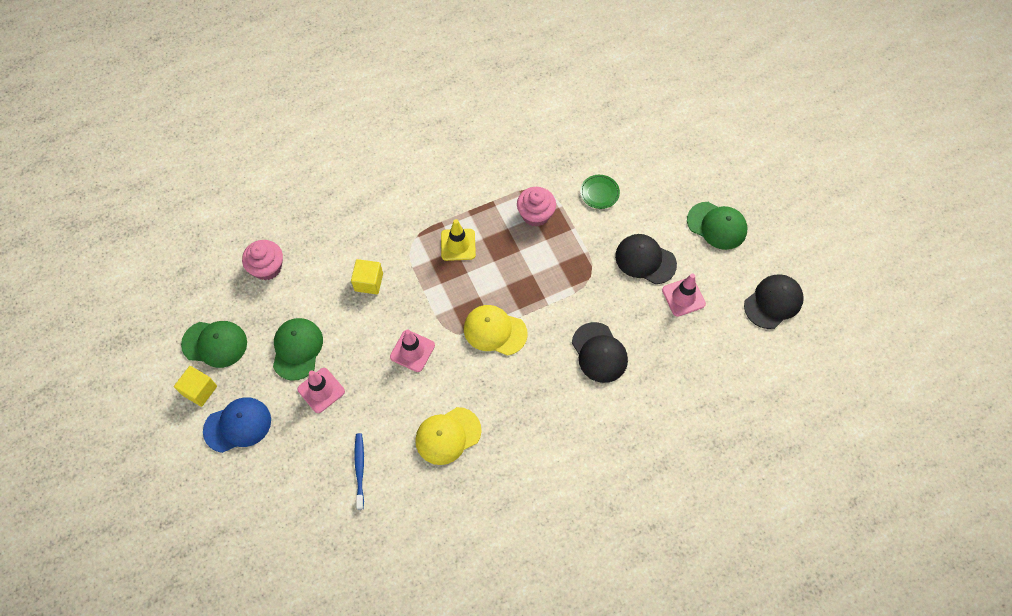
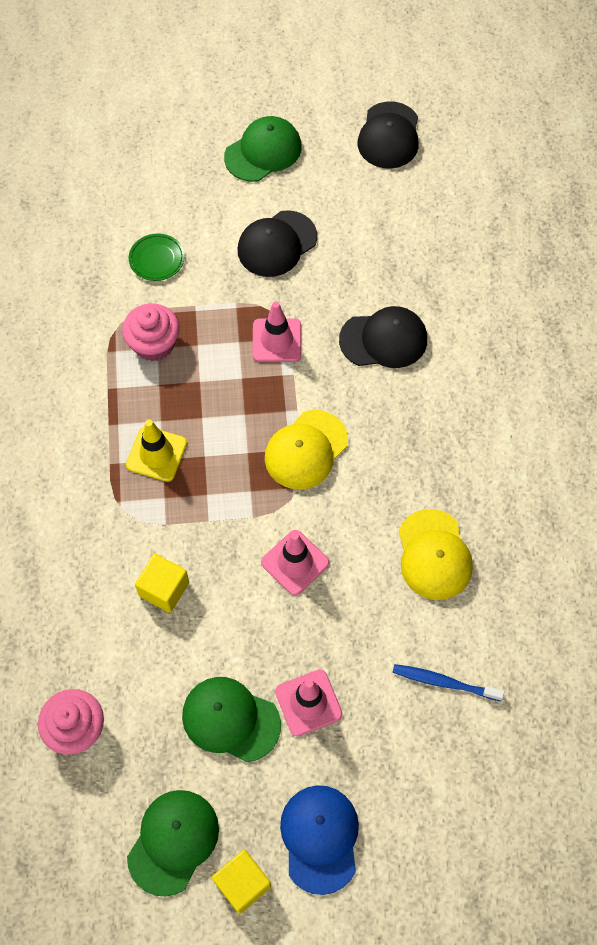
camera: 70 degrees left, 0 degrees up
pink traffic cone [662,273,706,317] -> pink traffic cone moved to [252,301,301,362]
black cap [744,274,804,329] -> black cap turned 150 degrees counterclockwise [358,101,419,168]

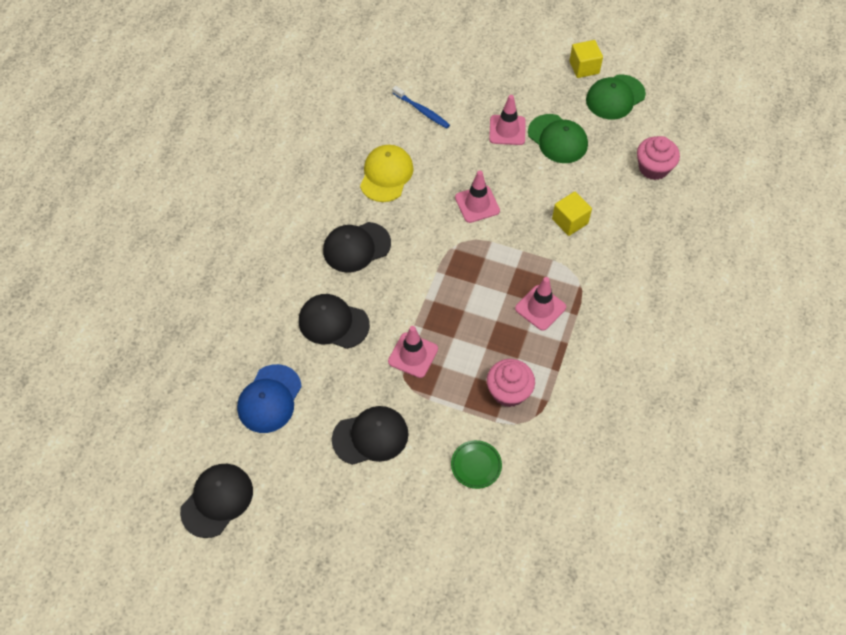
camera: 155 degrees left, 5 degrees down
yellow traffic cone [126,419,187,482] -> pink traffic cone [515,277,566,331]
green cap [224,116,302,182] -> none
yellow cap [265,410,348,490] -> none
blue cap [280,785,359,895] -> blue cap moved to [237,364,302,433]
none -> black cap [323,222,391,273]

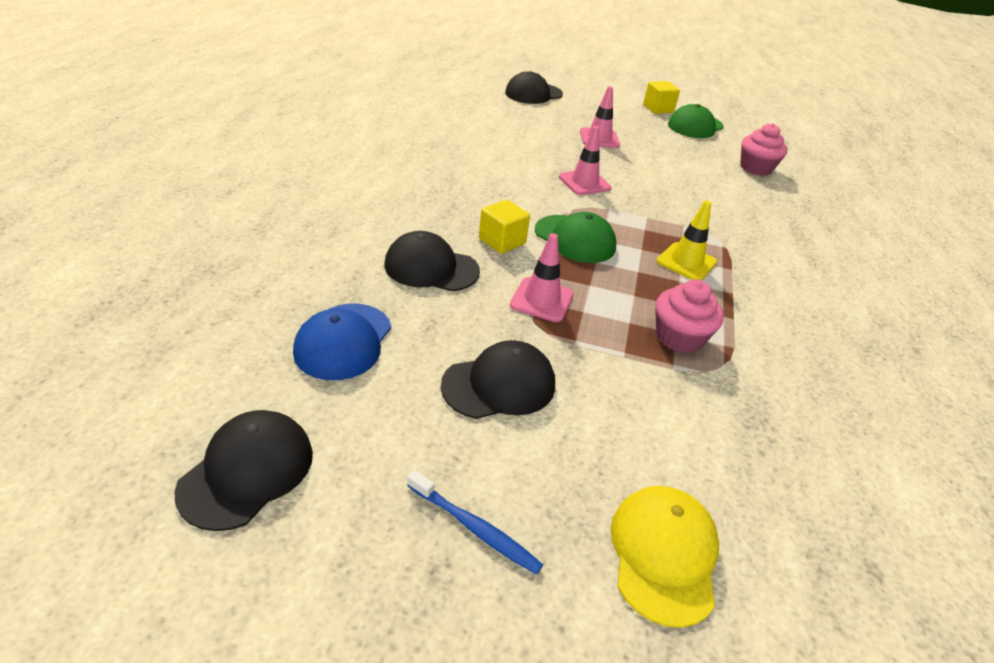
camera: 10 degrees left, 20 degrees down
black cap [323,222,391,273] -> black cap moved to [505,71,563,104]
yellow cap [360,145,414,202] -> yellow cap moved to [610,486,719,628]
blue toothbrush [392,86,450,128] -> blue toothbrush moved to [407,470,543,575]
green plate [451,440,502,489] -> none
pink traffic cone [515,277,566,331] -> yellow traffic cone [657,201,717,280]
green cap [528,114,588,163] -> green cap moved to [535,212,616,263]
yellow cube [552,192,592,236] -> yellow cube moved to [479,200,530,254]

